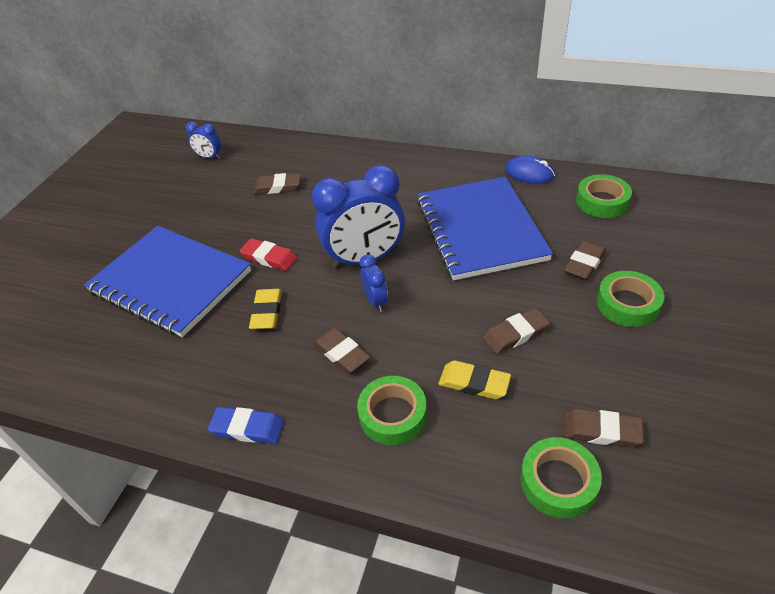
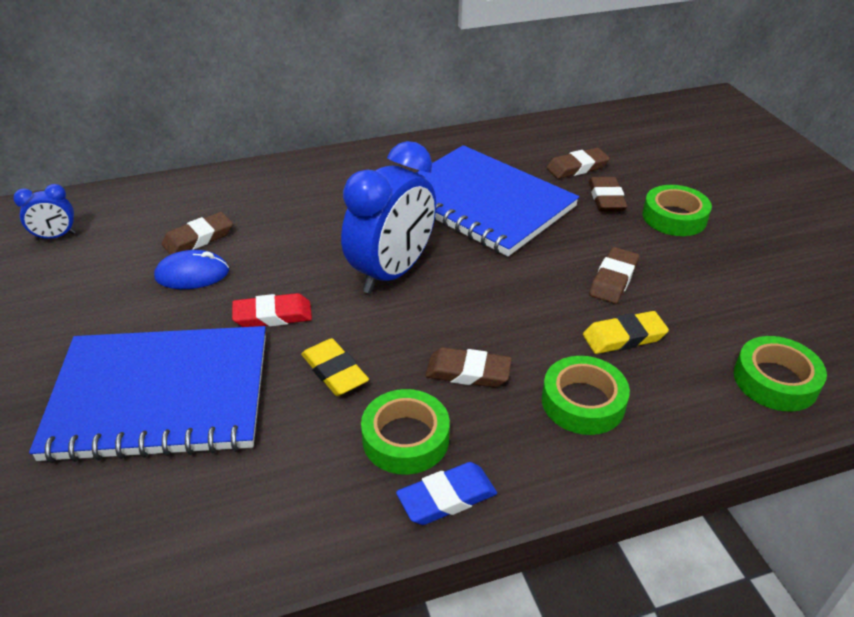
camera: 40 degrees left, 5 degrees down
blue clock [359,254,388,312] -> none
blue mouse [505,156,555,184] -> blue mouse moved to [154,250,229,289]
brown eraser [564,408,644,447] -> brown eraser moved to [546,148,610,179]
green tape [576,174,632,218] -> green tape moved to [361,389,450,475]

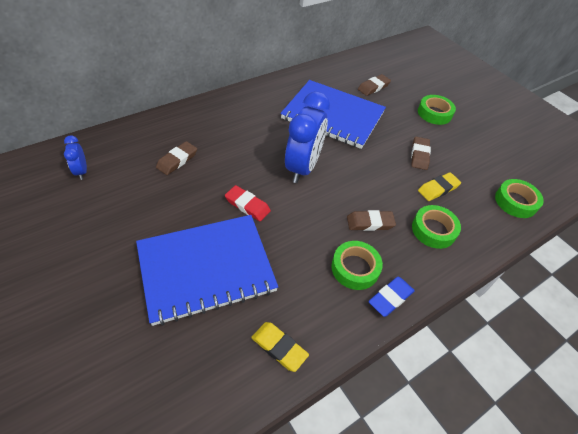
camera: 20 degrees left, 10 degrees up
blue clock [13,184,76,240] -> blue clock turned 105 degrees clockwise [64,135,87,180]
blue mouse [154,250,229,289] -> none
red eraser [232,293,312,327] -> red eraser turned 60 degrees clockwise [225,185,271,221]
yellow eraser [301,338,369,396] -> yellow eraser moved to [251,322,309,372]
brown eraser [589,177,627,211] -> none

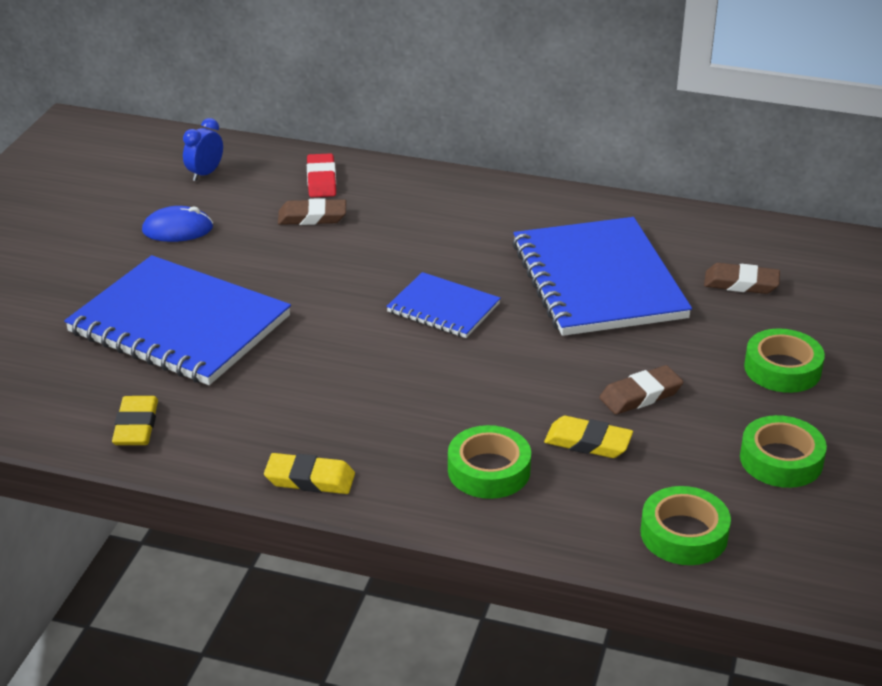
camera: 55 degrees right, 15 degrees down
red eraser [225,185,271,221] -> red eraser moved to [307,153,336,197]
blue clock [285,91,330,183] -> blue notebook [386,272,501,338]
green tape [331,241,383,290] -> green tape moved to [740,415,827,488]
brown eraser [347,210,396,231] -> none
blue eraser [368,277,415,317] -> yellow eraser [264,453,355,494]
none -> blue mouse [142,206,213,242]

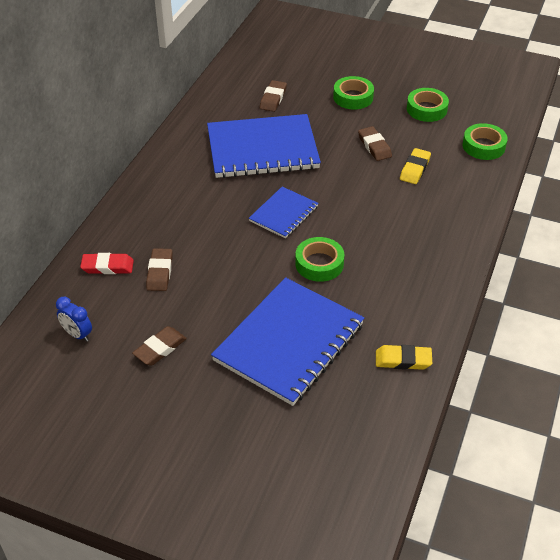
camera: 85 degrees left, 10 degrees up
blue mouse [142,206,213,242] -> brown eraser [132,326,187,366]
yellow eraser [264,453,355,494] -> none
green tape [448,425,531,499] -> green tape moved to [295,237,344,282]

